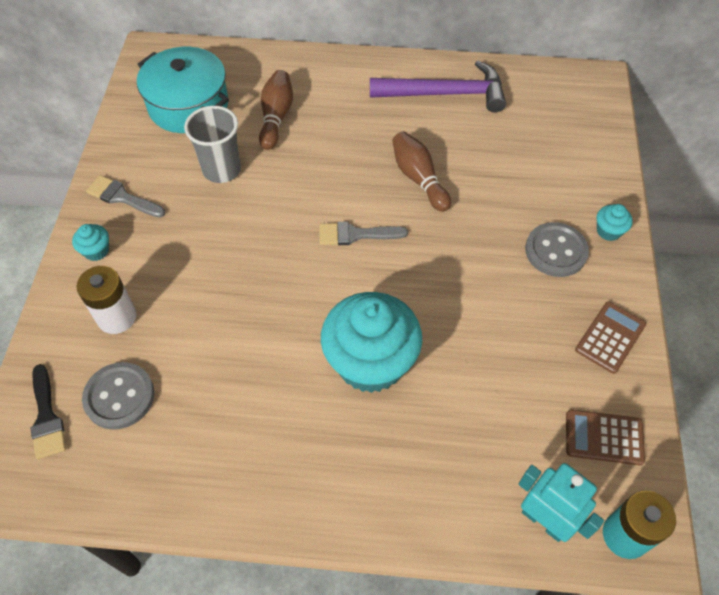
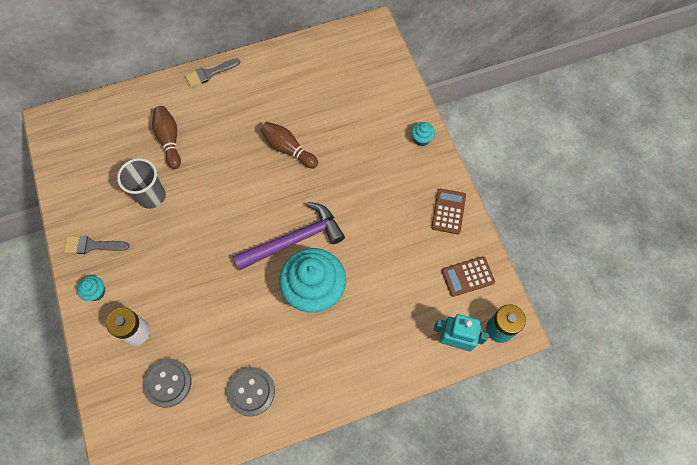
camera: 25 degrees left, 10 degrees up
black brush [31,364,66,459] -> none
turquoise pot [137,47,229,133] -> none
grey brush [319,222,408,245] -> grey brush moved to [185,58,240,88]
purple hammer [370,60,506,112] -> purple hammer moved to [233,202,345,270]
grey button [525,222,589,277] -> grey button moved to [227,367,275,416]

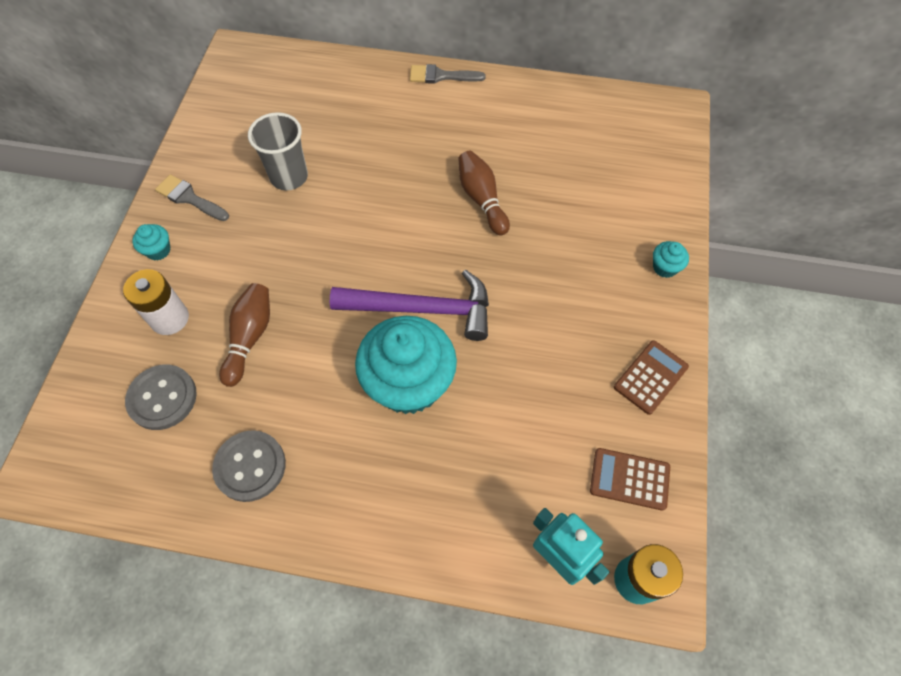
camera: 30 degrees right, 5 degrees down
brown bowling pin [152,106,181,169] -> brown bowling pin moved to [219,283,270,387]

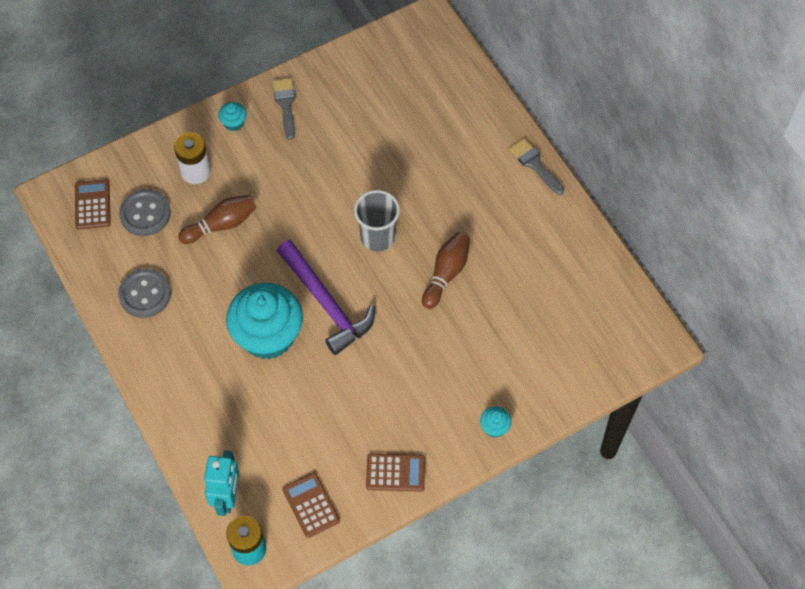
camera: 50 degrees right, 0 degrees up
grey cup [248,112,308,190] -> grey cup moved to [354,190,400,252]
none -> brown calculator [75,179,111,229]

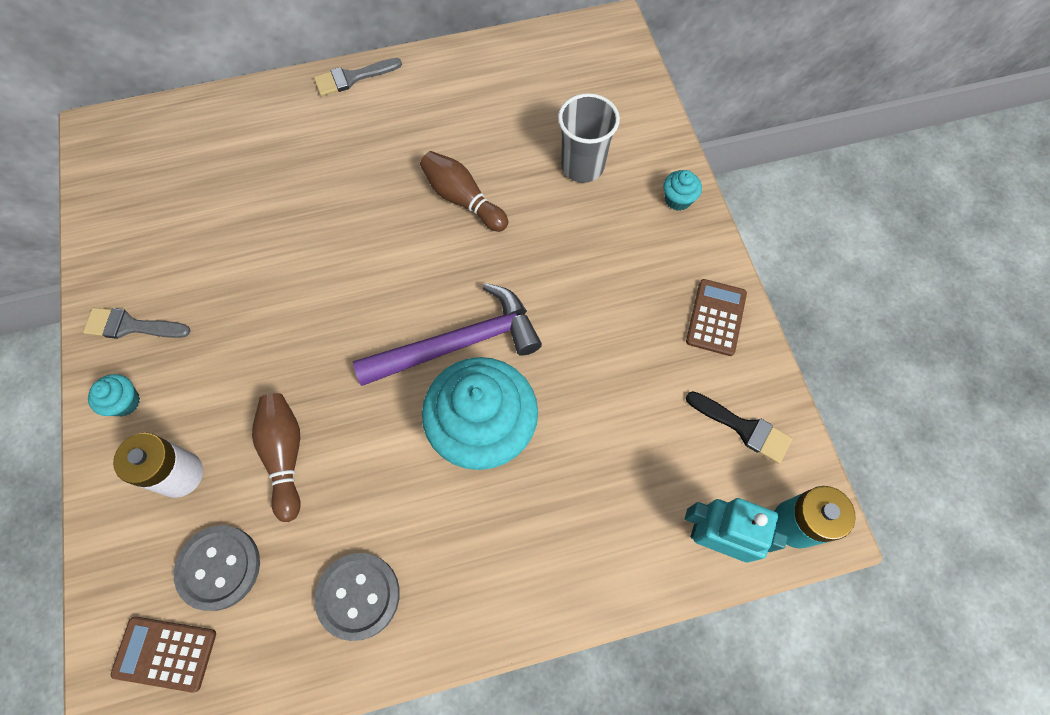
camera: 75 degrees left, 5 degrees up
brown calculator [282,472,340,538] -> black brush [686,391,793,464]
grey cup [354,190,400,252] -> grey cup moved to [558,93,620,183]

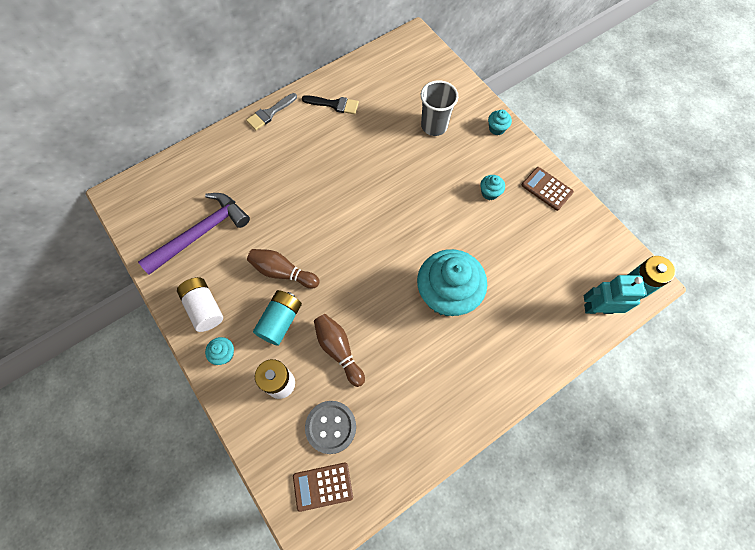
camera: 20 degrees left, 0 degrees up
grey brush [83,308,191,339] -> white battery [177,277,223,332]
grey button [315,553,400,641] -> none
purple hammer [353,283,542,386] -> purple hammer moved to [138,193,250,275]
brown bowling pin [420,151,508,232] -> brown bowling pin moved to [247,249,319,288]
brown calculator [686,279,747,356] -> brown calculator turned 45 degrees counterclockwise [522,167,574,211]
black brush [686,391,793,464] -> black brush moved to [302,95,359,114]
none -> turquoise battery [253,290,302,346]
none -> turquoise cupcake [480,175,505,200]

